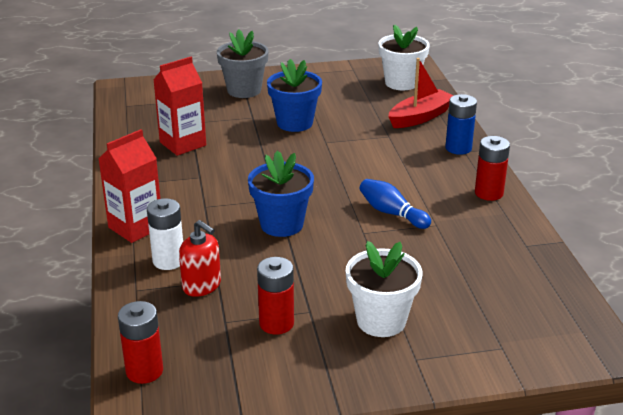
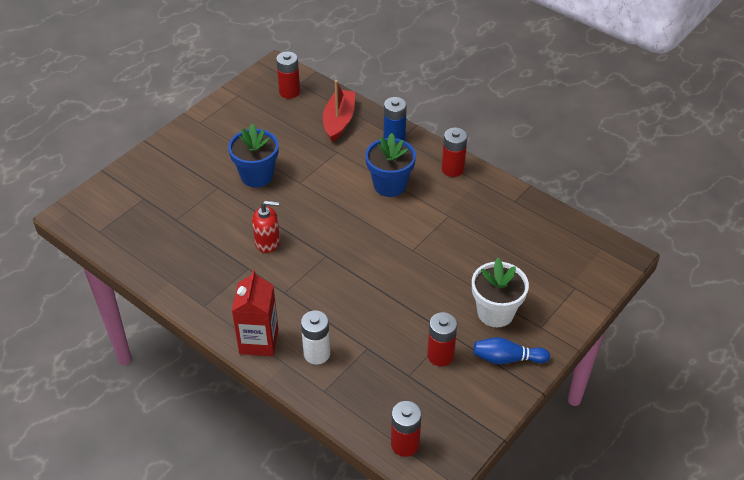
camera: 40 degrees left, 15 degrees up
red carton [153,57,206,156] -> none
red soap dispenser [179,220,221,297] -> red soap dispenser moved to [252,201,280,253]
grey flower pot [217,29,268,98] -> none
blue flower pot [248,151,314,237] -> blue flower pot moved to [365,133,416,197]
blue bowling pin [359,179,431,229] -> blue bowling pin moved to [474,337,550,364]
white flower pot [378,25,430,90] -> red battery [276,52,300,99]

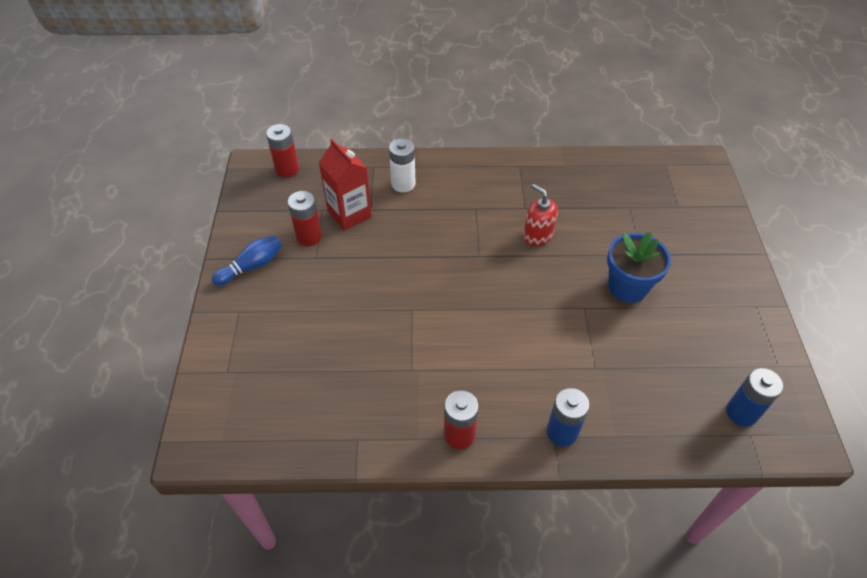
camera: 140 degrees right, 5 degrees up
red carton [232,270,278,356] -> red carton moved to [318,139,372,231]
red soap dispenser [252,201,280,253] -> red soap dispenser turned 90 degrees clockwise [523,184,558,246]
red battery [276,52,300,99] -> blue battery [726,368,783,427]
red boat [323,80,355,142] -> none
blue flower pot [365,133,416,197] -> none
white flower pot [472,258,529,327] -> none

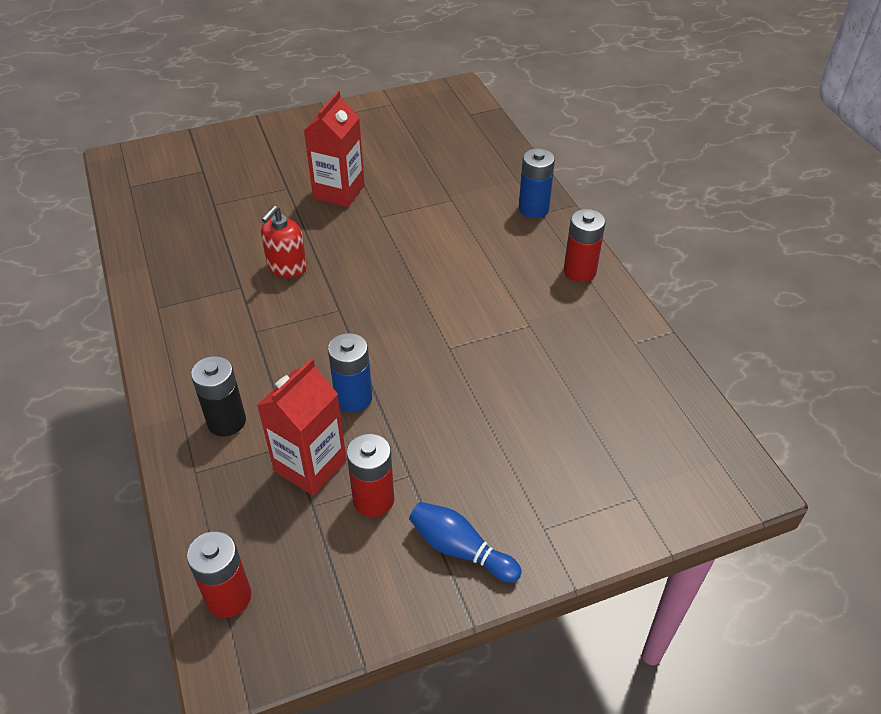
camera: 110 degrees left, 5 degrees down
white battery [389,139,416,192] -> black battery [191,356,246,436]
blue flower pot [607,232,671,303] -> red carton [304,91,365,207]
blue battery [726,368,783,427] -> blue battery moved to [328,333,372,412]

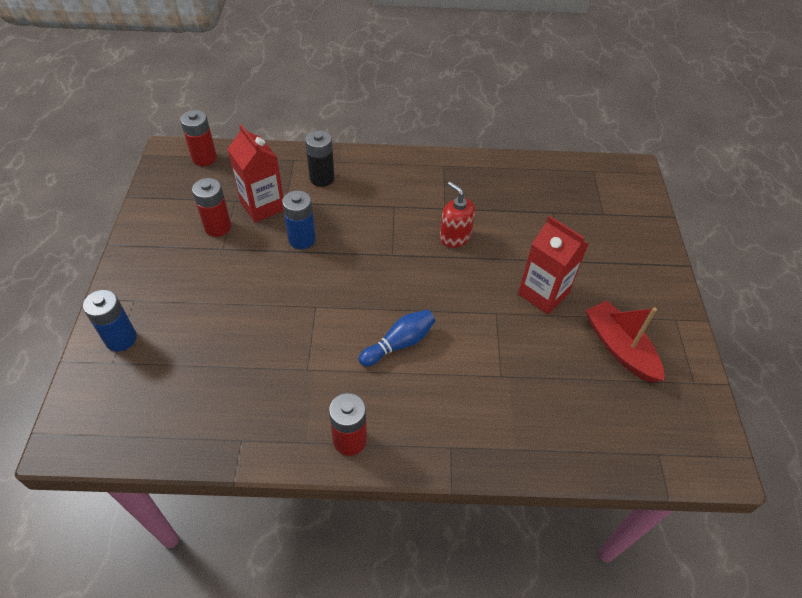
camera: 110 degrees right, 5 degrees up
blue bowling pin [409,502,522,583] -> blue bowling pin moved to [359,310,435,367]
blue battery [519,148,555,218] -> blue battery moved to [83,290,137,352]
none -> red boat [585,300,664,382]

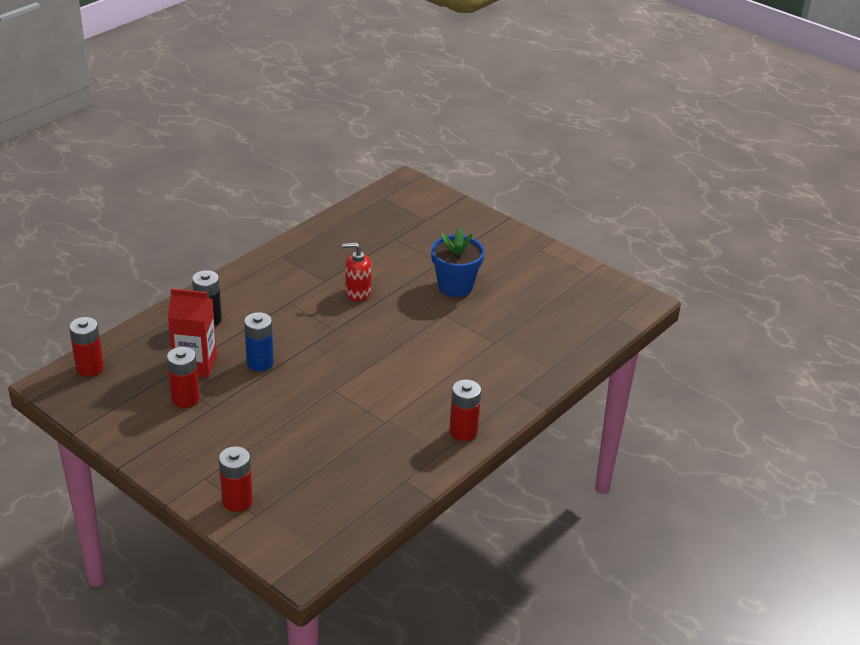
camera: 50 degrees left, 15 degrees down
blue battery [83,290,137,352] -> red battery [219,446,253,512]
blue bowling pin [359,310,435,367] -> none
red carton [518,216,588,315] -> blue flower pot [431,228,485,297]
red boat [585,300,664,382] -> none

